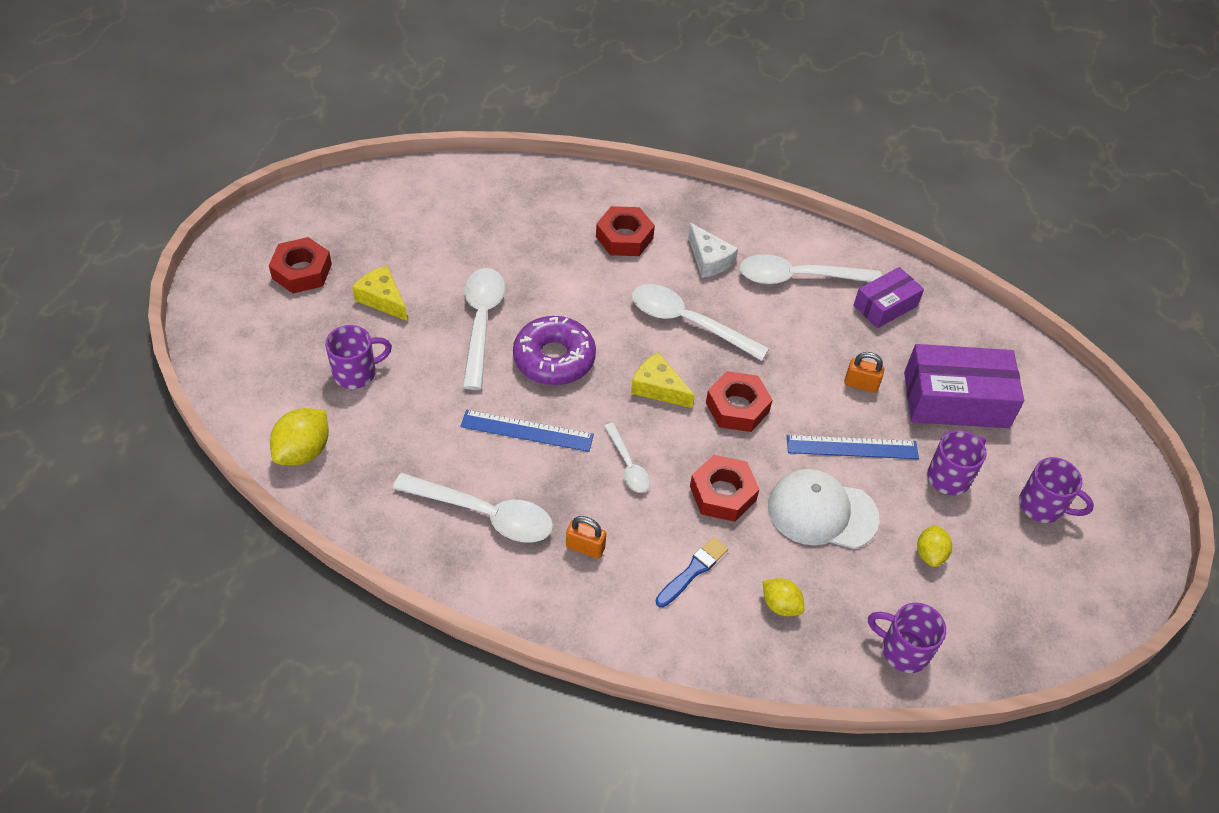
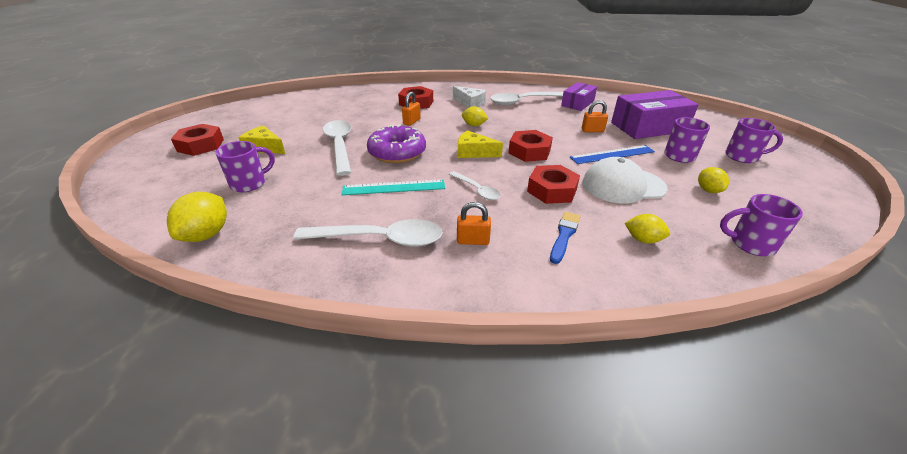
camera: 15 degrees left, 15 degrees down
blue ruler [461,410,594,452] -> turquoise ruler [341,180,445,195]
white spoon [632,284,769,361] -> yellow lemon [462,106,488,126]
none -> orange padlock [402,92,421,126]

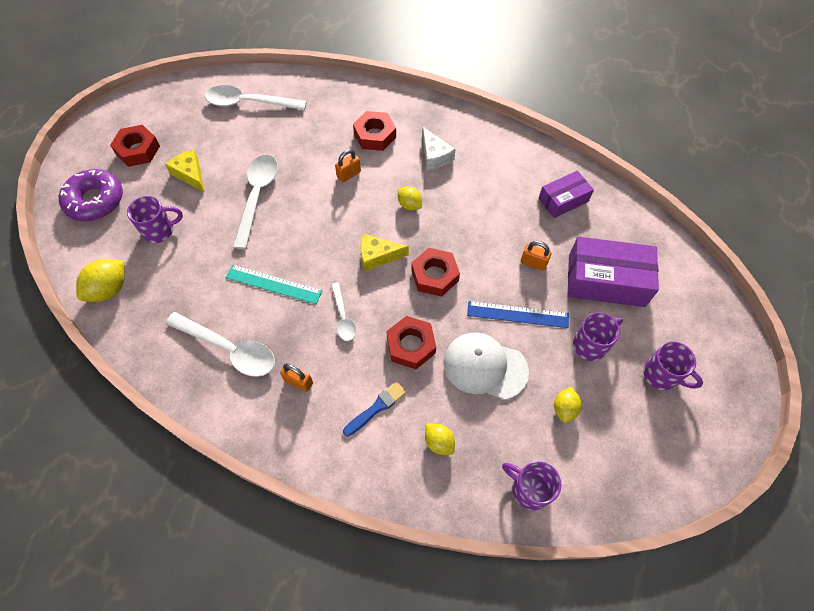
camera: 25 degrees right, 25 degrees up
purple donut [367,124,426,163] -> purple donut moved to [59,169,123,221]
yellow cheese [458,130,503,158] -> yellow cheese turned 45 degrees counterclockwise [360,234,409,271]
white spoon [490,92,563,105] -> white spoon moved to [205,85,307,110]

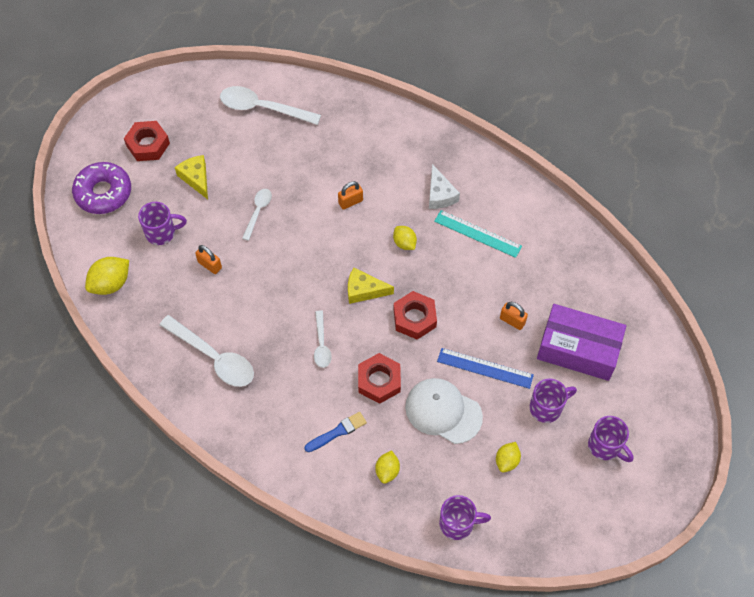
camera: 10 degrees right, 0 degrees up
turquoise ruler [226,265,322,304] -> turquoise ruler moved to [434,210,522,258]
white spoon [233,155,278,249] -> white spoon [242,189,272,241], size x0.55
orange padlock [280,363,313,392] -> orange padlock moved to [195,245,222,274]
red nut [353,111,396,151] -> none
yellow lemon [425,424,455,455] -> yellow lemon turned 45 degrees clockwise [375,450,400,484]
purple mug [502,461,561,510] -> purple mug turned 135 degrees clockwise [439,495,491,540]
purple box [538,171,594,218] -> none

